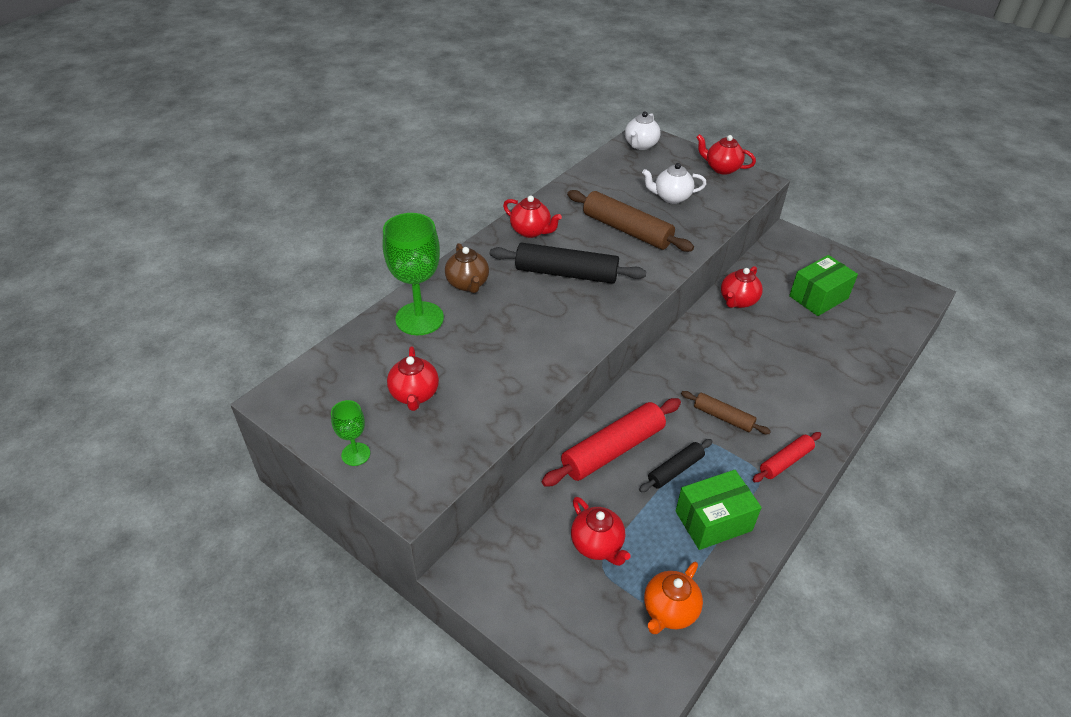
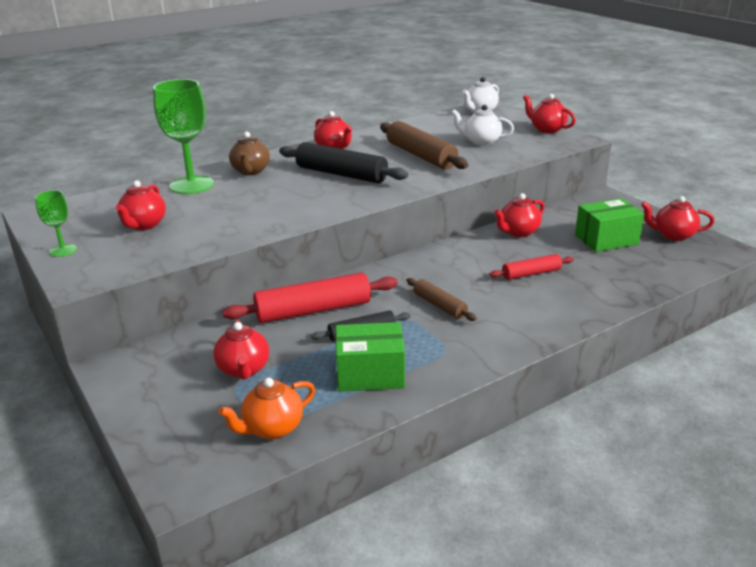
camera: 20 degrees right, 15 degrees down
red rolling pin [753,432,821,482] -> red rolling pin moved to [489,254,574,280]
none -> red teapot [641,196,715,241]

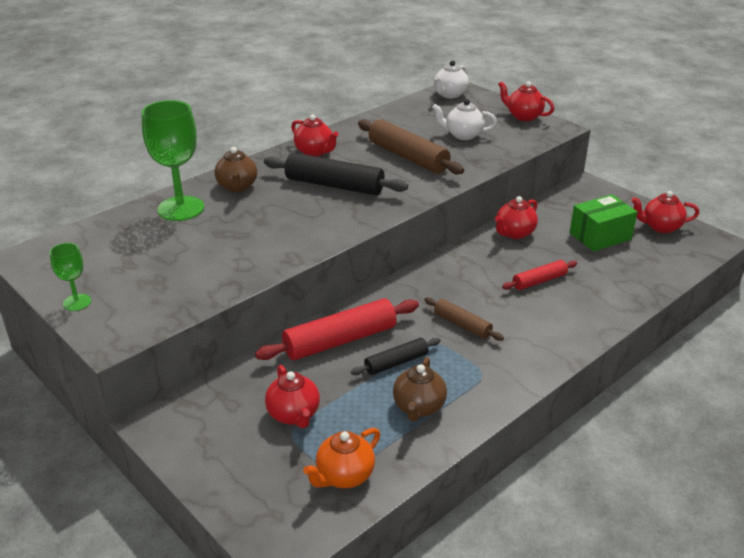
camera: 10 degrees left, 5 degrees up
red teapot [116,180,166,230] -> none
green box [335,322,405,392] -> brown teapot [393,357,447,422]

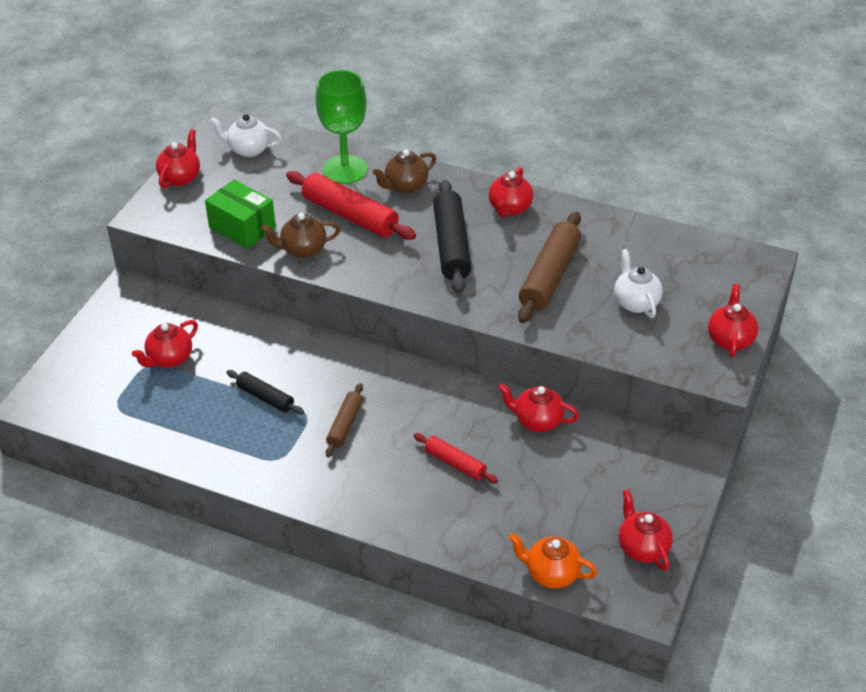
camera: 65 degrees right, 10 degrees up
green goblet [50,243,91,311] -> red teapot [156,129,200,189]
red rolling pin [255,298,419,360] -> red rolling pin moved to [286,171,416,240]
orange teapot [303,428,380,488] -> orange teapot moved to [509,533,598,589]
brown teapot [393,357,447,422] -> brown teapot moved to [261,213,340,258]
white teapot [434,60,469,98] -> white teapot moved to [210,114,282,157]
green box [570,194,637,252] -> green box moved to [205,180,276,249]

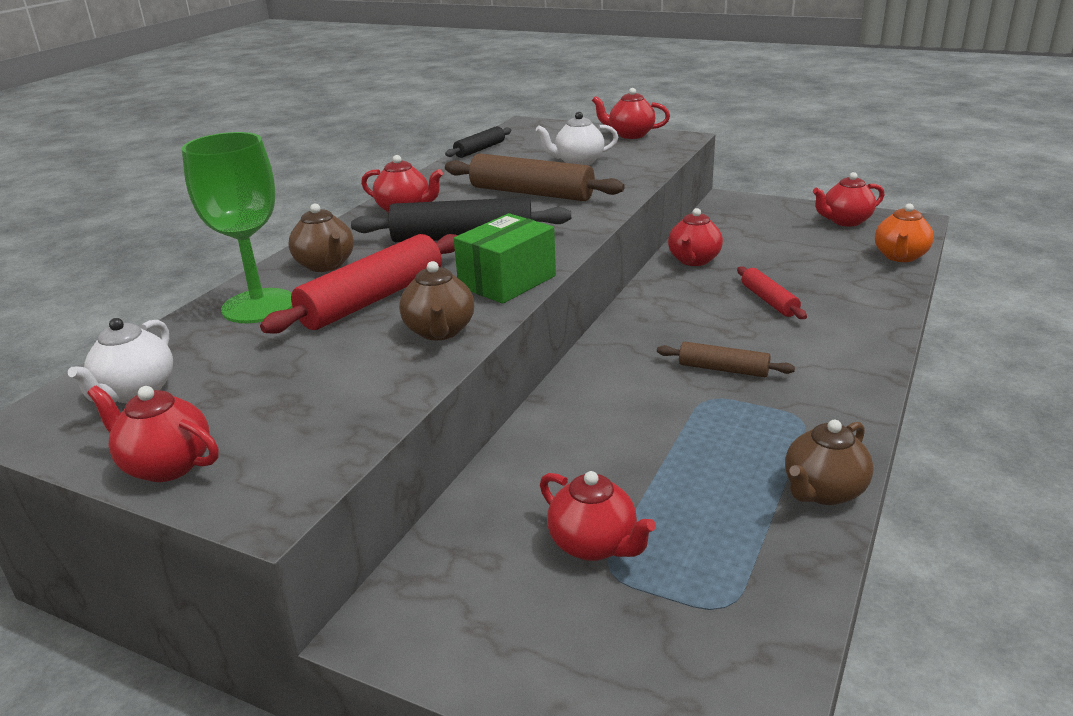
camera: 85 degrees left, 15 degrees down
green box [205,180,276,249] -> green box moved to [454,213,556,304]
black rolling pin [227,370,304,414] -> black rolling pin moved to [445,126,511,158]
red rolling pin [413,433,498,483] -> red rolling pin turned 60 degrees counterclockwise [737,266,807,319]
none -> brown teapot [785,420,873,505]

